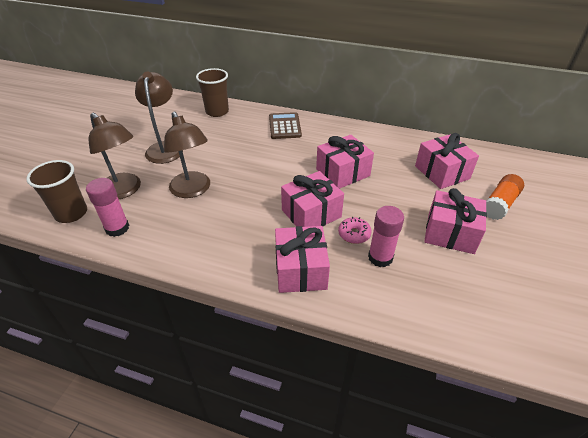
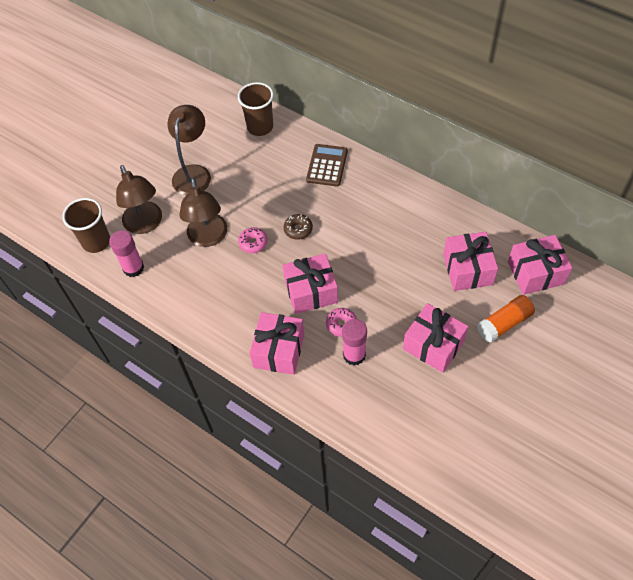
camera: 20 degrees right, 15 degrees up
pink gift [316,135,374,189] -> pink gift moved to [508,235,572,295]
none -> pink donut [238,227,268,253]
none -> brown donut [284,214,313,240]

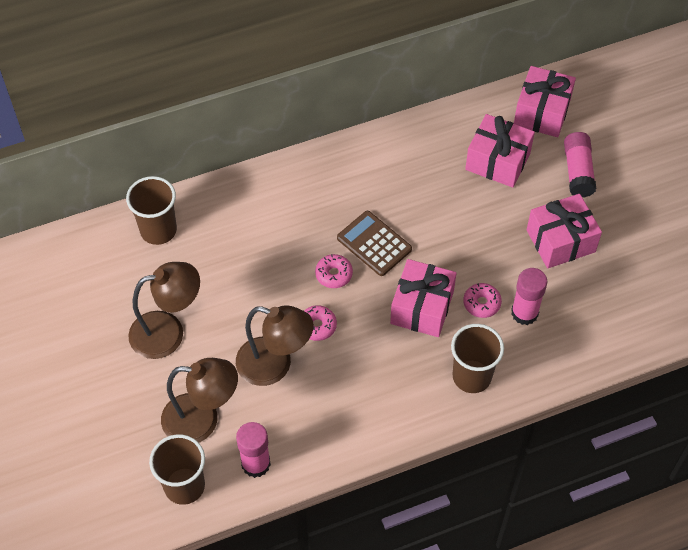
camera: 60 degrees left, 0 degrees up
brown lamp [167,105,211,195] -> brown lamp turned 120 degrees clockwise [128,262,200,359]
pink gift [250,312,304,375] -> brown cup [451,324,504,393]
brown donut [284,214,313,240] -> pink donut [315,254,353,288]
brown calculator [306,144,348,187] -> brown calculator moved to [337,211,412,276]
orange glue stick [477,295,535,343] -> pink glue stick [564,132,596,198]

